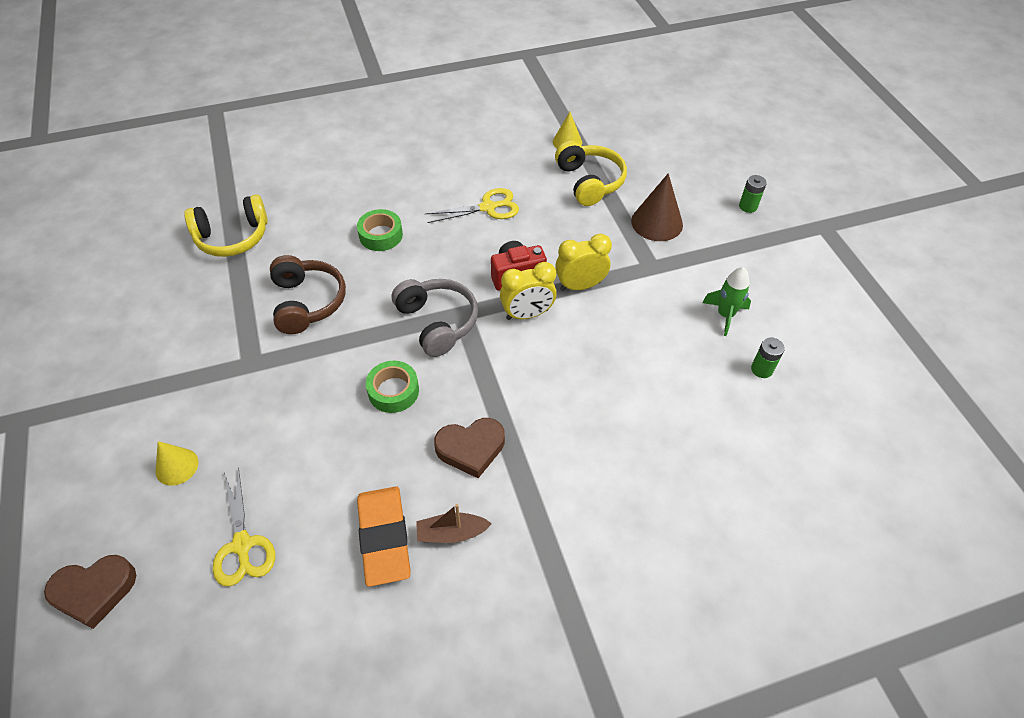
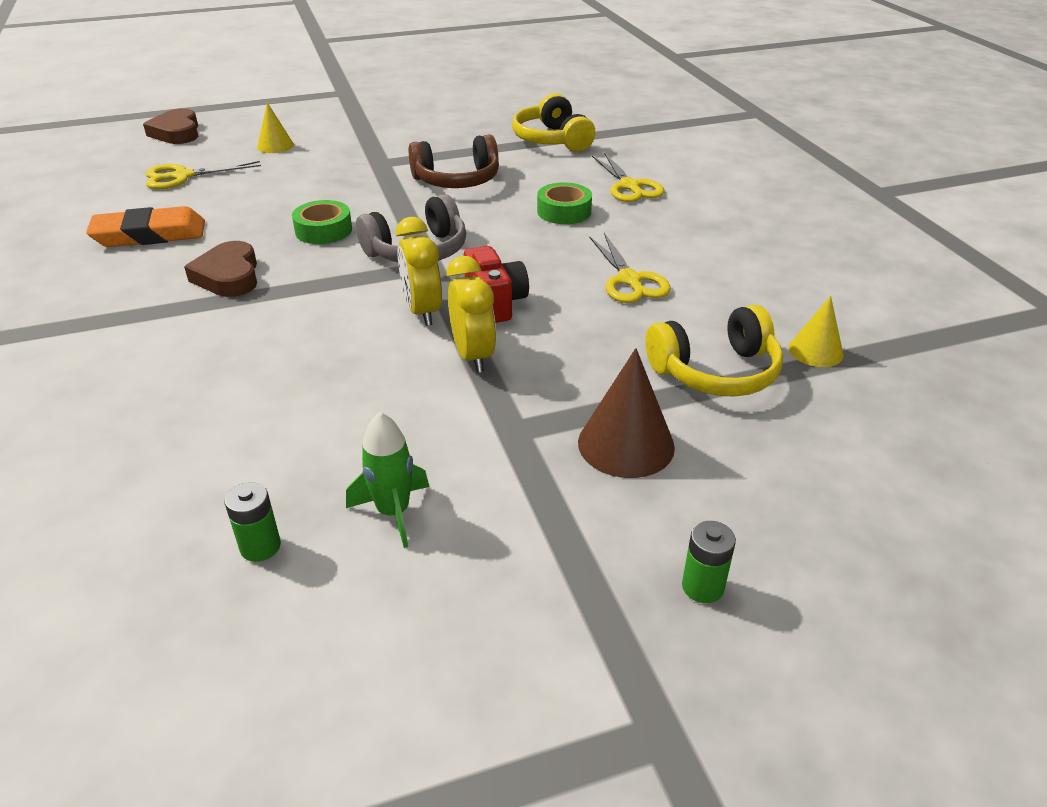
camera: 90 degrees right, 15 degrees down
brown boat [416,504,492,543] -> none
none -> yellow scissors [592,152,664,202]

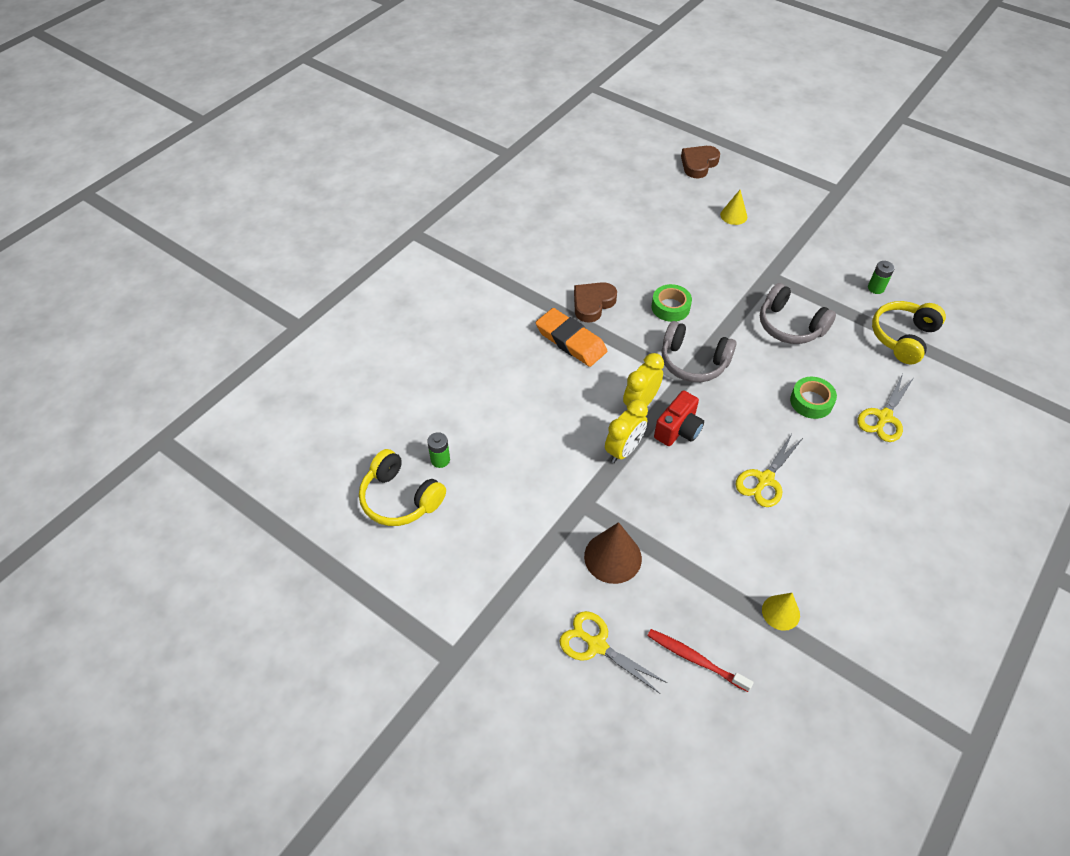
camera: 55 degrees right, 15 degrees up
orange eraser [86,206,205,247] -> orange eraser moved to [536,308,607,367]
yellow scissors [146,161,261,189] -> yellow scissors moved to [559,611,667,694]
green rocket [346,412,429,548] -> none
brown headphones [408,134,499,188] -> grey headphones [760,283,836,344]
yellow headphones [645,305,783,397] -> yellow headphones moved to [359,449,446,526]
green battery [682,521,736,603] -> green battery moved to [868,261,895,294]
none -> red toothbrush [647,629,754,692]

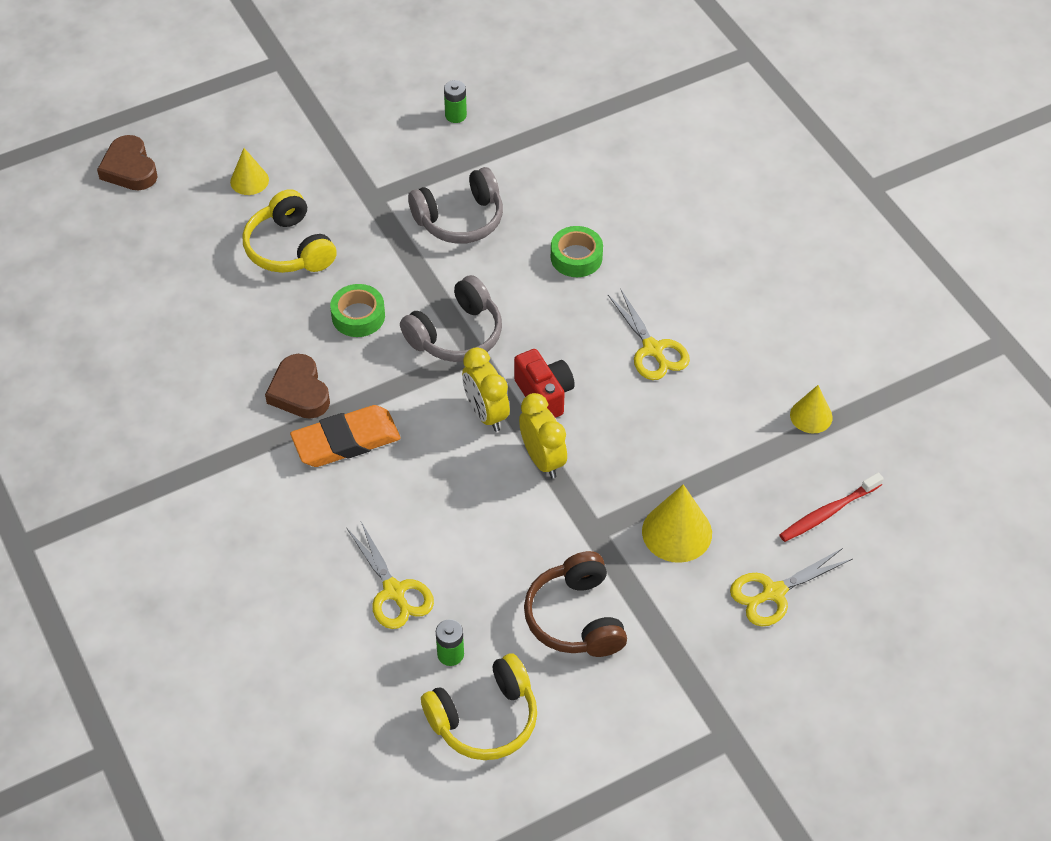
camera: 65 degrees left, 0 degrees up
brown cone [584,522,642,584] -> yellow cone [642,484,712,563]
yellow scissors [857,374,914,442] -> yellow scissors moved to [347,522,434,629]
yellow headphones [872,301,946,364] -> yellow headphones moved to [243,189,337,273]
none -> brown headphones [524,551,627,657]

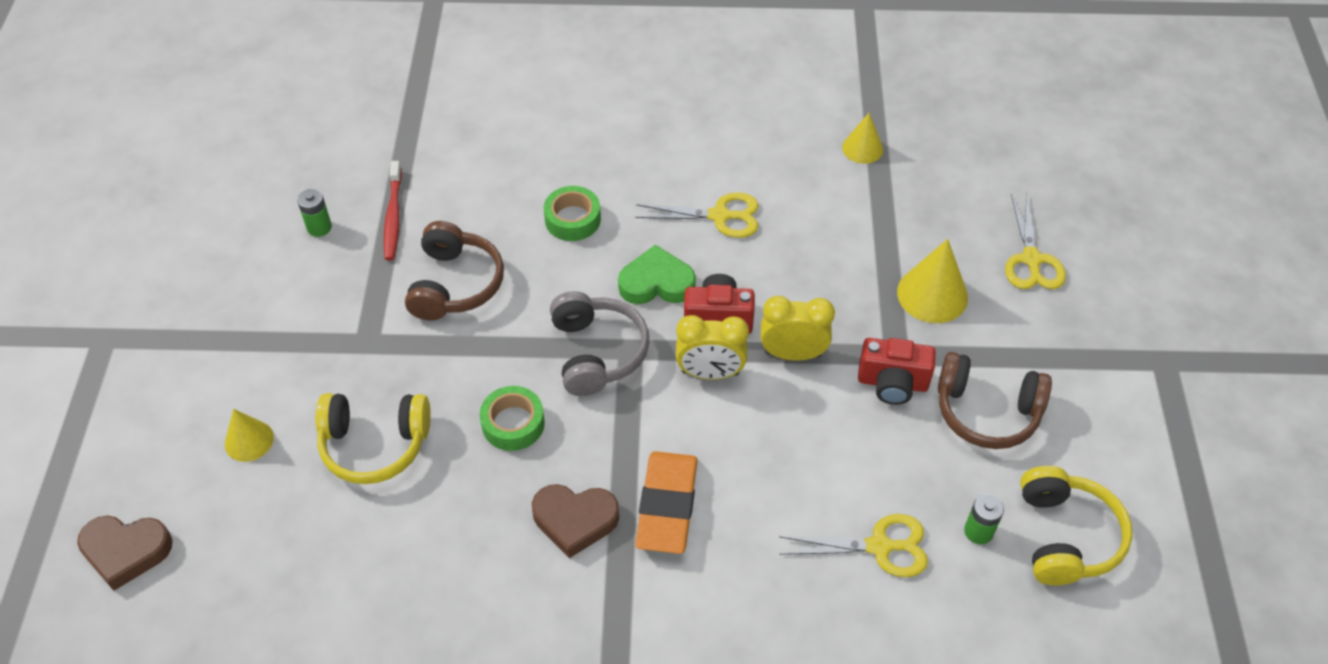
camera: 60 degrees left, 0 degrees up
grey headphones [408,167,503,244] -> brown headphones [405,221,504,320]
red toothbrush [779,473,884,542] -> red toothbrush moved to [384,161,402,260]
none -> green heart [618,245,696,304]
none -> red camera [858,338,936,405]

